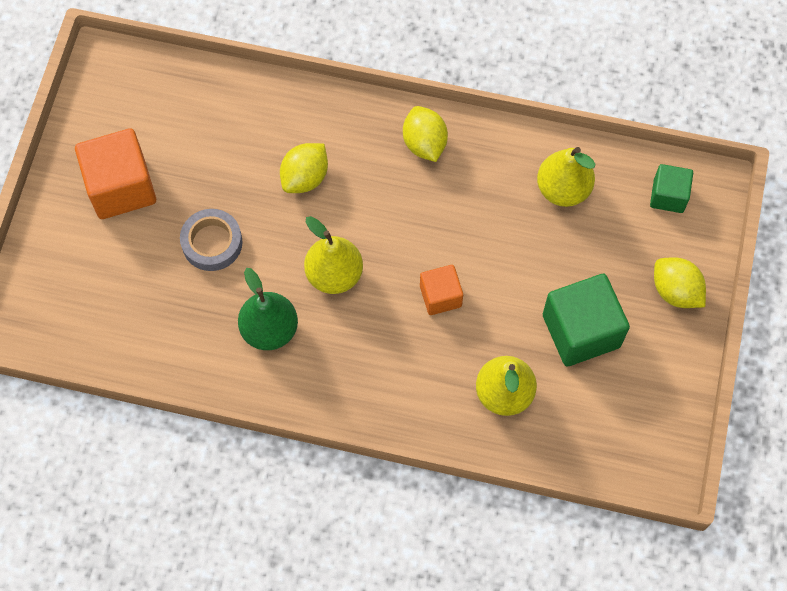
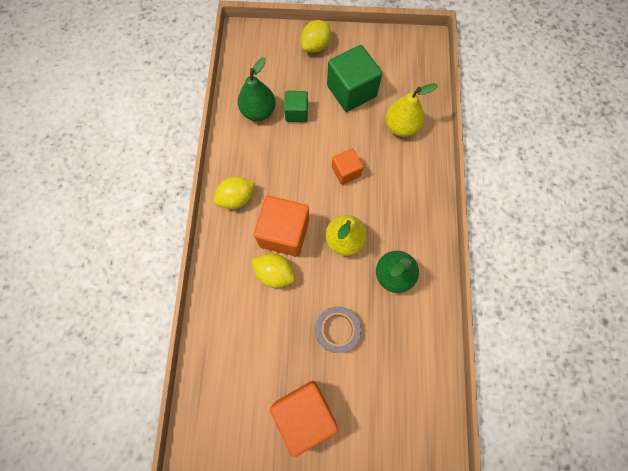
camera: 100 degrees left, 5 degrees up
yellow pear [537,147,596,207] -> green pear [238,57,276,121]
green cube [650,164,693,213] -> green cube moved to [284,91,308,122]
none -> orange cube [254,196,309,257]

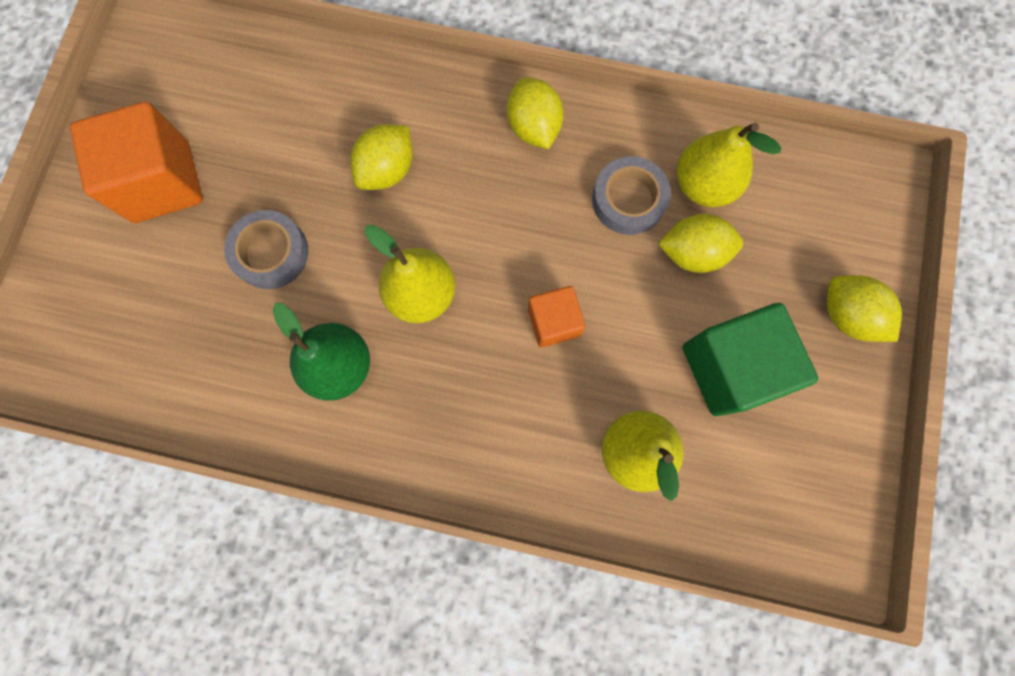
camera: 100 degrees right, 5 degrees up
green pear [238,57,276,121] -> yellow pear [677,122,781,207]
orange cube [254,196,309,257] -> none
green cube [284,91,308,122] -> yellow lemon [658,214,743,273]
none -> grey tape [592,156,671,235]

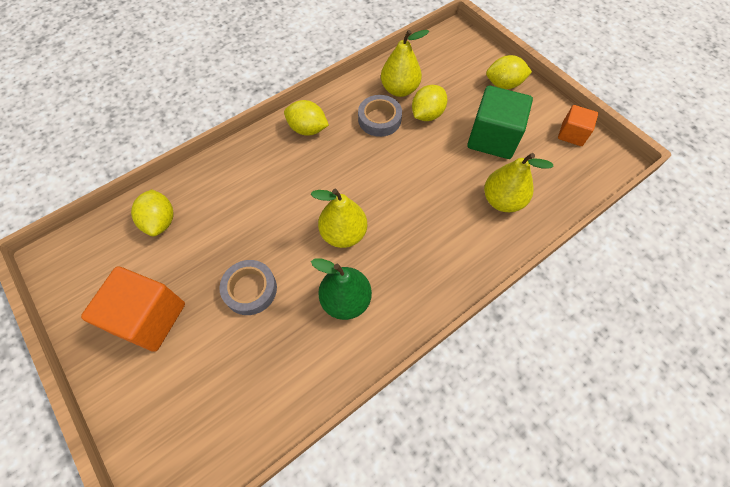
camera: 50 degrees left, 15 degrees down
yellow lemon [351,124,413,190] -> yellow lemon moved to [131,189,174,236]
orange cube [528,286,586,347] -> orange cube moved to [558,105,598,146]

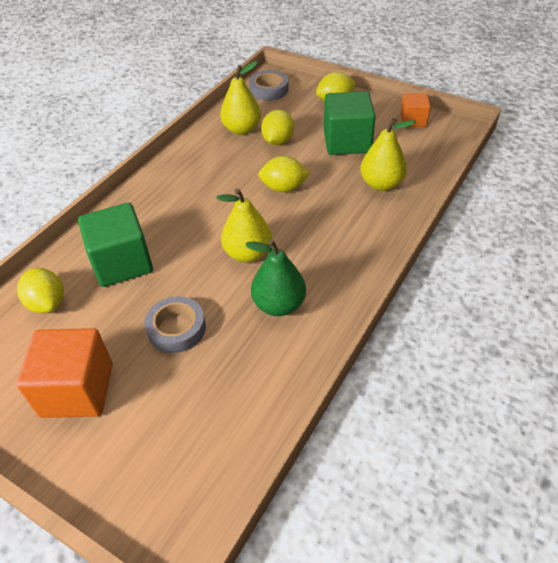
camera: 20 degrees left, 15 degrees down
yellow lemon [284,100,329,136] -> yellow lemon moved to [258,156,310,192]
grey tape [358,95,402,137] -> grey tape moved to [249,70,289,101]
none -> green cube [78,203,153,287]

